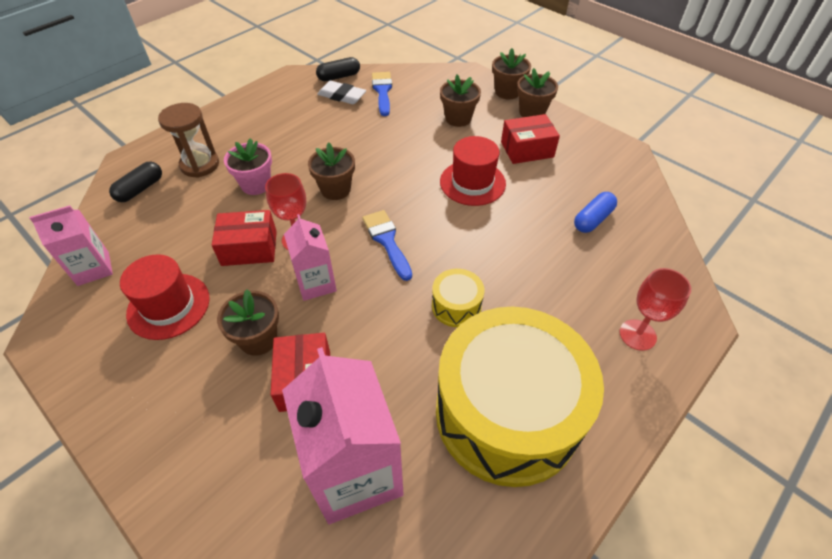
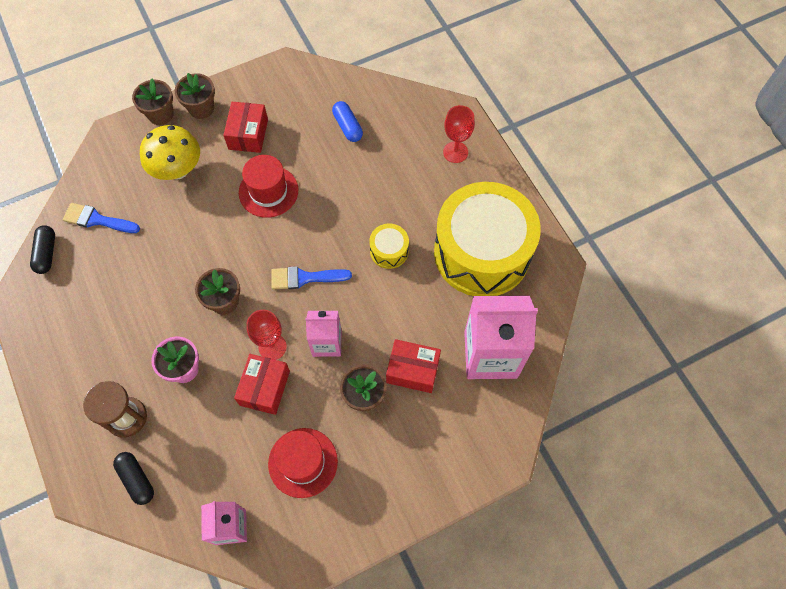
camera: 70 degrees left, 15 degrees up
white eraser [317,81,366,104] -> none
brown flower pot [440,74,481,127] -> yellow mushroom [140,125,200,180]

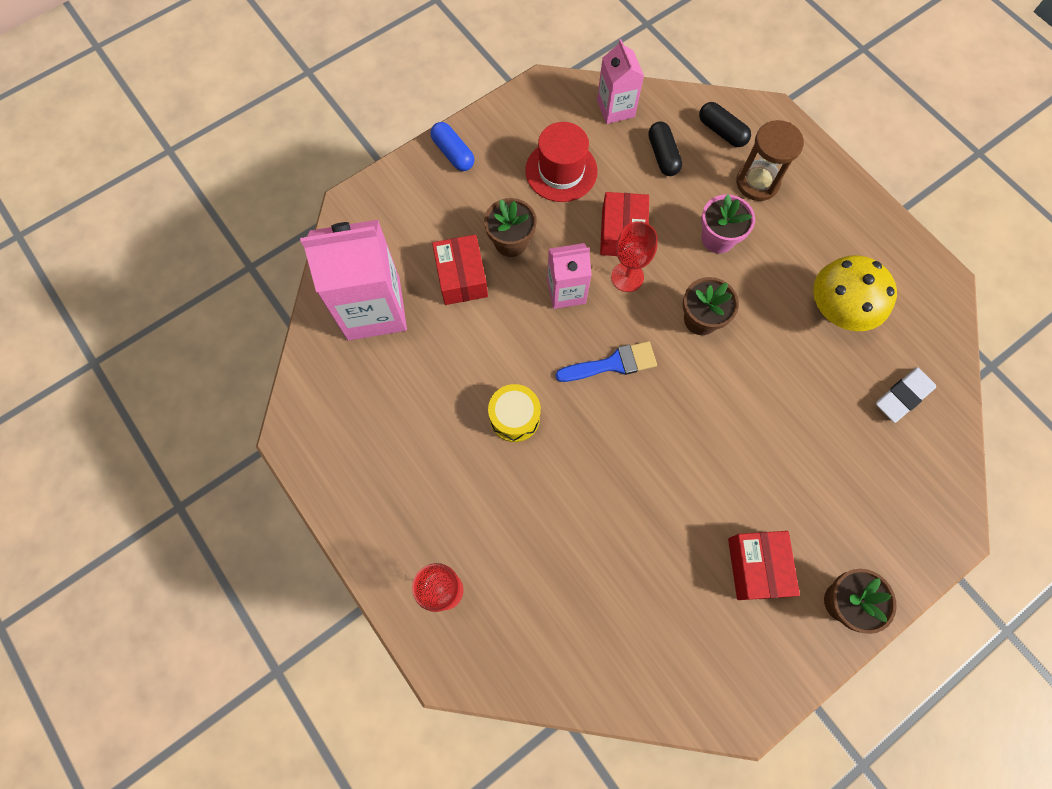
camera: 170 degrees right, 5 degrees up
black capsule [30,225,55,274] -> black capsule moved to [648,122,682,176]
blue brush [63,203,140,233] -> white eraser [876,367,936,423]
brown flower pot [132,78,174,125] -> none
yellow mushroom [140,125,200,180] -> yellow mushroom moved to [813,255,897,331]
red hat [239,155,298,218] -> none
blue capsule [332,101,363,142] -> blue capsule moved to [430,122,474,171]
red box [386,339,441,393] -> red box turned 75 degrees clockwise [432,234,488,305]
yellow drum [434,182,541,296] -> none

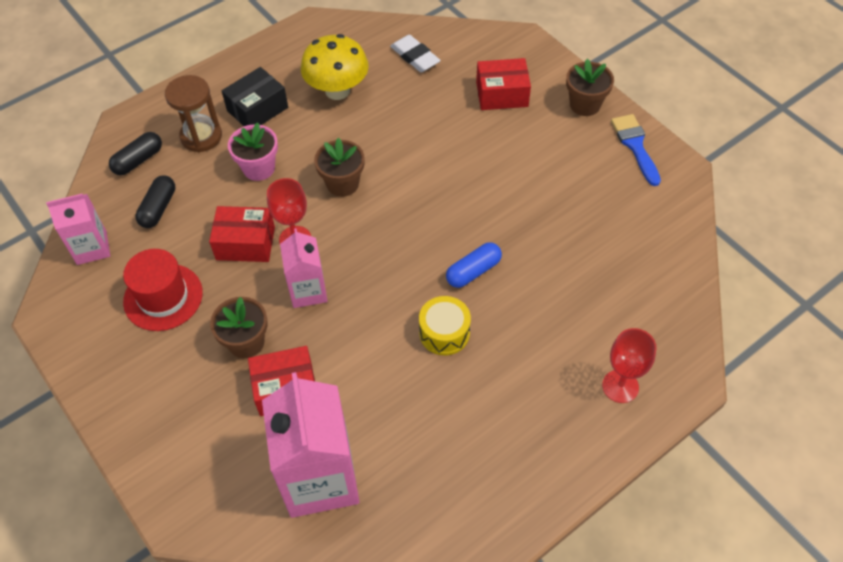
camera: 90 degrees left, 15 degrees down
blue capsule [430,122,474,171] -> blue capsule moved to [446,242,502,288]
blue brush [555,341,657,382] -> blue brush moved to [611,114,661,186]
black capsule [648,122,682,176] -> black capsule turned 60 degrees counterclockwise [135,175,175,228]
red box [728,531,800,600] -> red box moved to [476,58,531,110]
none -> black box [222,67,288,126]

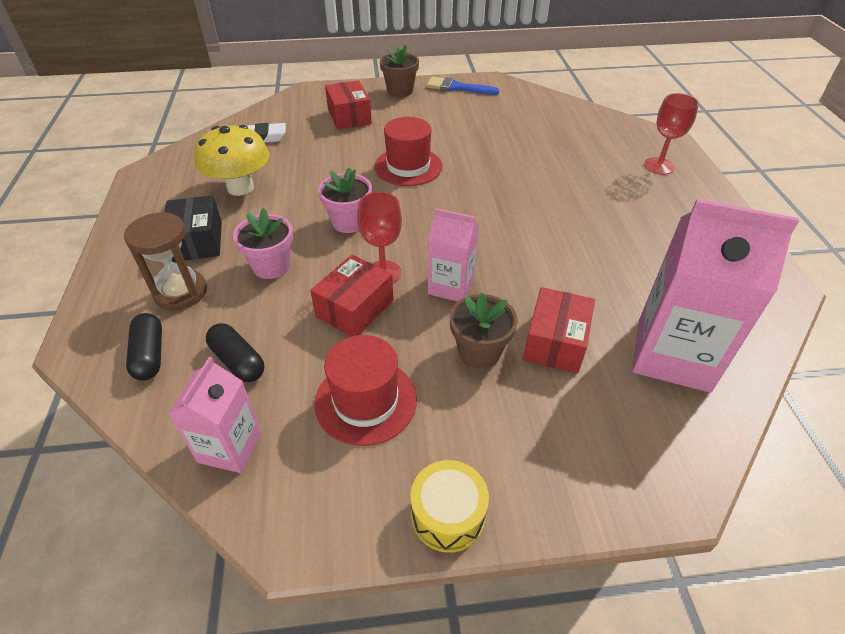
camera: 60 degrees left, 10 degrees down
brown flower pot [314,138,365,197] -> pink flower pot [318,167,372,233]
yellow drum [419,296,471,355] -> yellow drum moved to [411,460,489,553]
blue capsule [446,242,502,288] -> none
red box [476,58,531,110] -> red box turned 45 degrees counterclockwise [325,80,372,130]
none -> red hat [374,117,443,186]

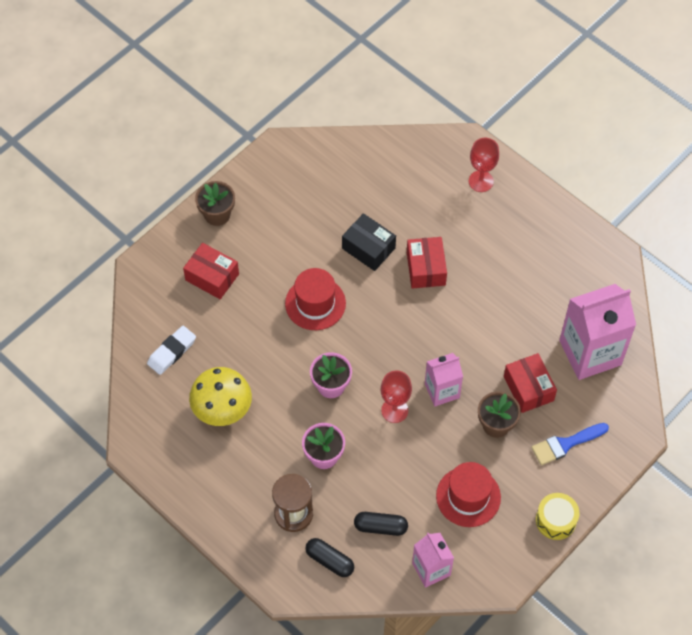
camera: 40 degrees left, 15 degrees up
black box [165,195,222,262] -> black box moved to [342,213,396,271]
red box [310,255,394,336] -> red box moved to [407,237,447,289]
blue brush [426,77,499,95] -> blue brush moved to [531,423,609,465]

